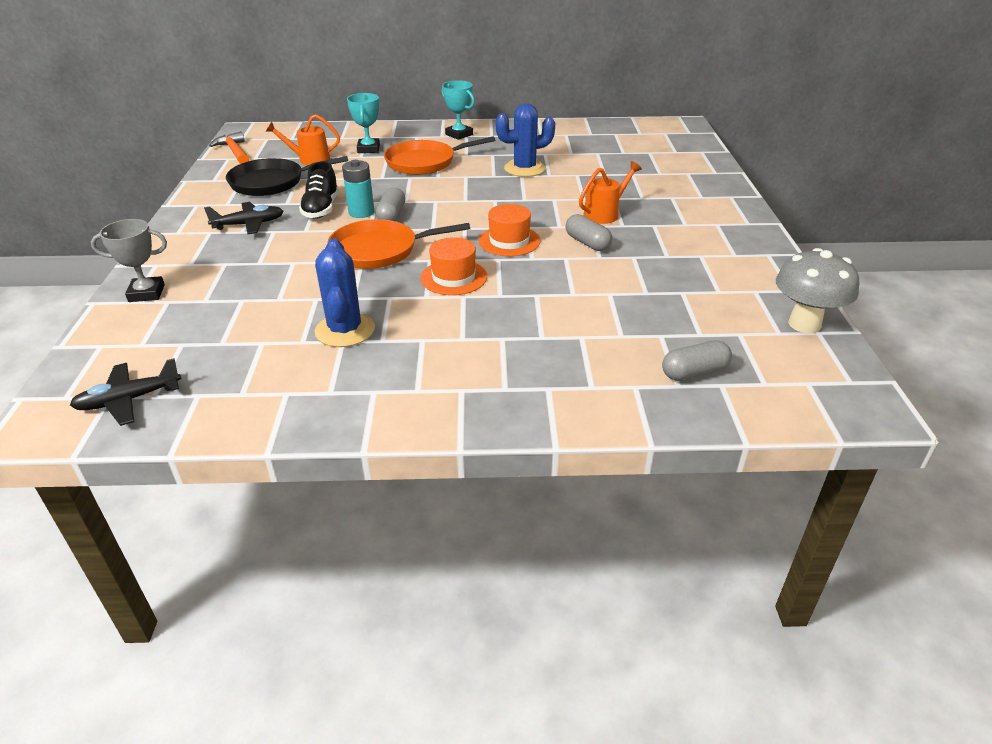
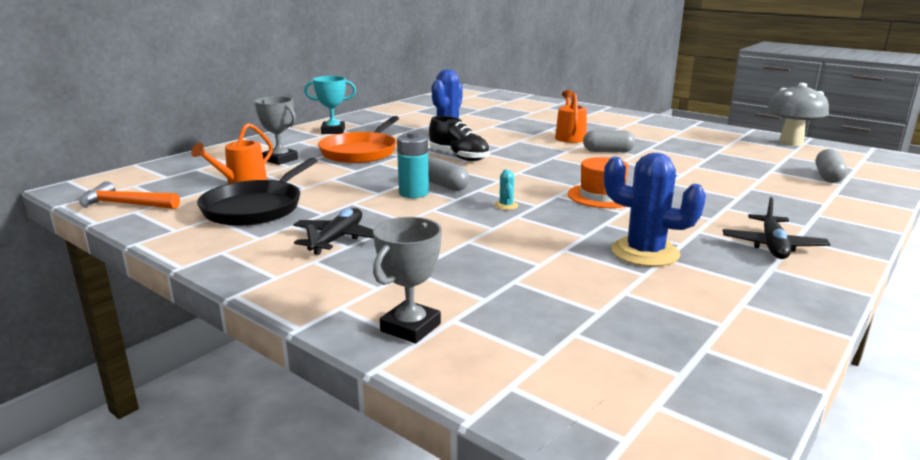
camera: 50 degrees left, 15 degrees down
black plane [70,358,182,426] -> black plane moved to [723,197,830,259]
black shoe [299,161,339,219] -> black shoe moved to [429,116,489,161]
orange pan [328,219,470,269] -> turquoise cactus [494,169,518,210]
turquoise trophy [347,93,380,153] -> grey trophy [254,96,298,165]
orange hat [478,204,540,256] -> none

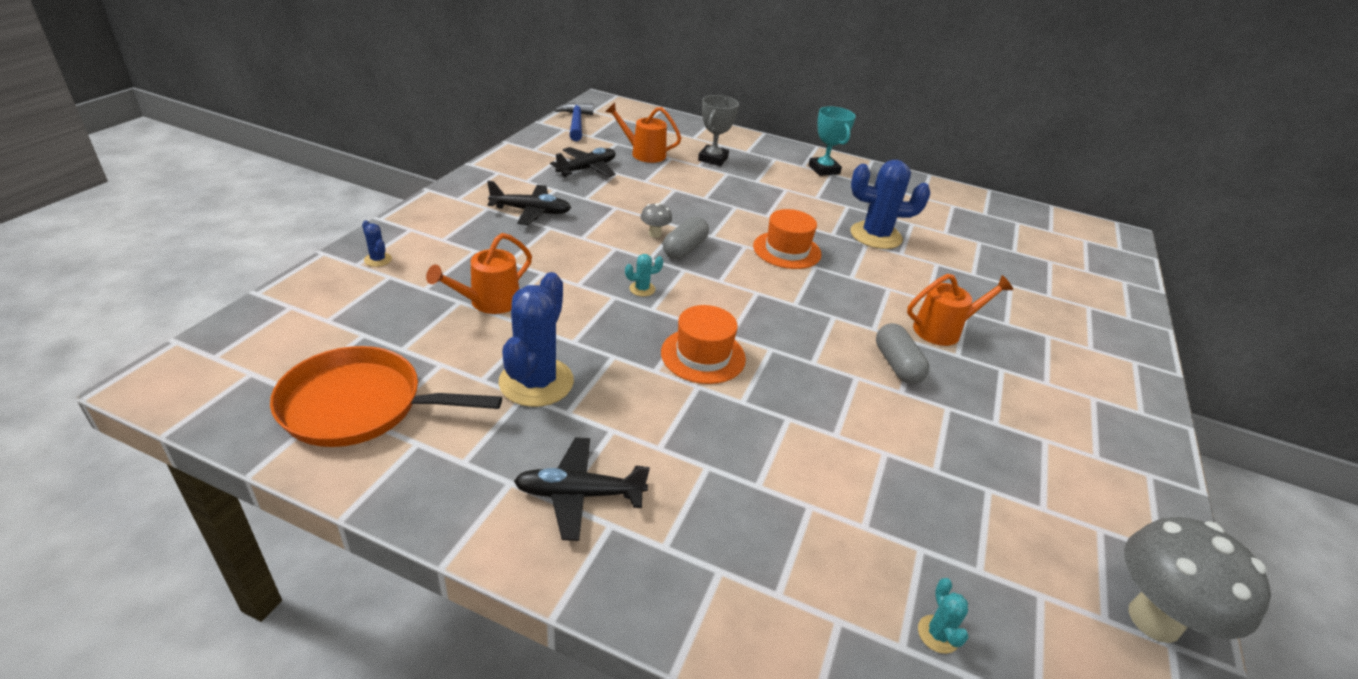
camera: 70 degrees right, 15 degrees up
orange hammer [79,181,180,209] -> blue hammer [555,103,593,141]
black pan [197,158,318,226] -> black plane [550,147,615,177]
orange pan [318,116,399,163] -> orange pan moved to [270,346,502,447]
grey trophy [373,217,442,344] -> blue cactus [362,221,392,267]
turquoise battery [397,131,429,198] -> grey mushroom [640,203,672,238]
black shoe [429,116,489,161] -> orange hat [753,209,822,269]
grey capsule [815,149,848,183] -> turquoise cactus [918,578,968,654]
none -> orange watering can [426,233,532,314]

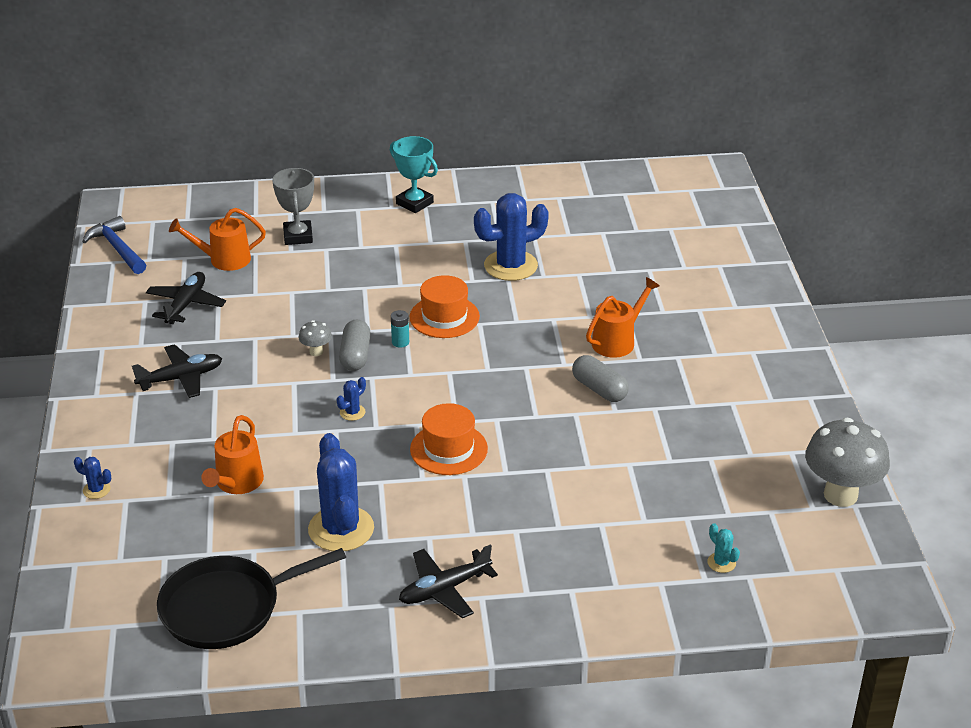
camera: 25 degrees left, 0 degrees up
orange pan [270,346,502,447] -> black pan [157,548,346,649]
turquoise cactus [625,254,663,296] -> blue cactus [336,377,366,421]
none -> turquoise battery [391,310,409,348]

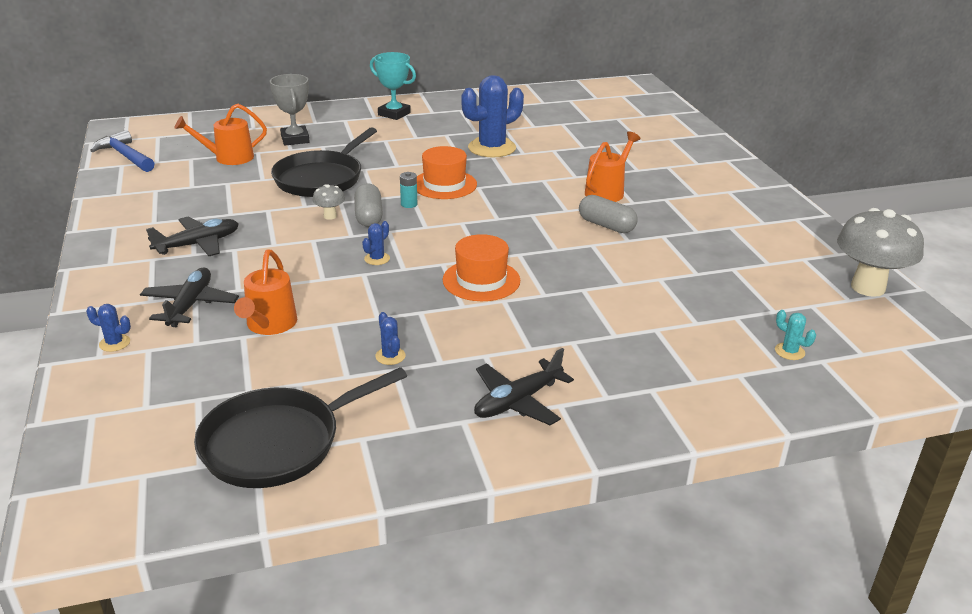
camera: 10 degrees left, 5 degrees down
black plane [146,272,226,324] -> black plane moved to [140,268,239,327]
blue cactus [308,433,374,551] -> blue cactus [375,312,406,365], size x0.42
none -> black pan [271,127,377,197]

